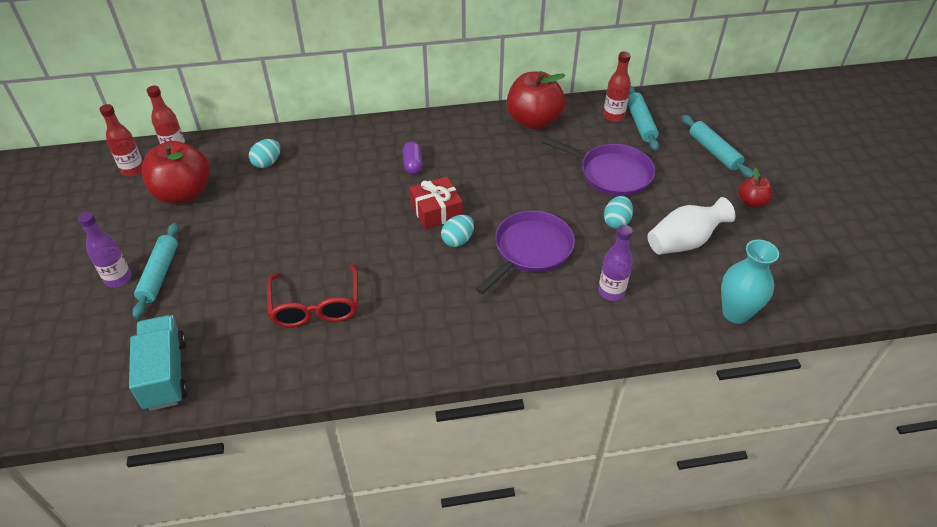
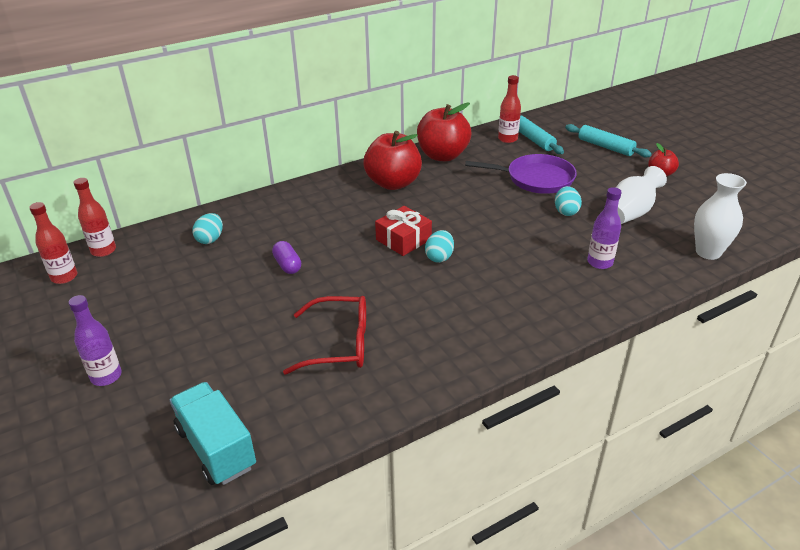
camera: 20 degrees left, 10 degrees down
turquoise rolling pin [132,223,179,319] -> none
red apple [141,141,210,204] -> red apple moved to [363,131,422,190]
red glasses [267,264,358,327] -> red glasses turned 60 degrees counterclockwise [283,296,366,375]
purple capsule [403,142,423,175] -> purple capsule moved to [272,241,301,274]
purple pan [476,211,575,294] -> none
turquoise vase [721,240,779,324] -> white vase [694,173,747,260]

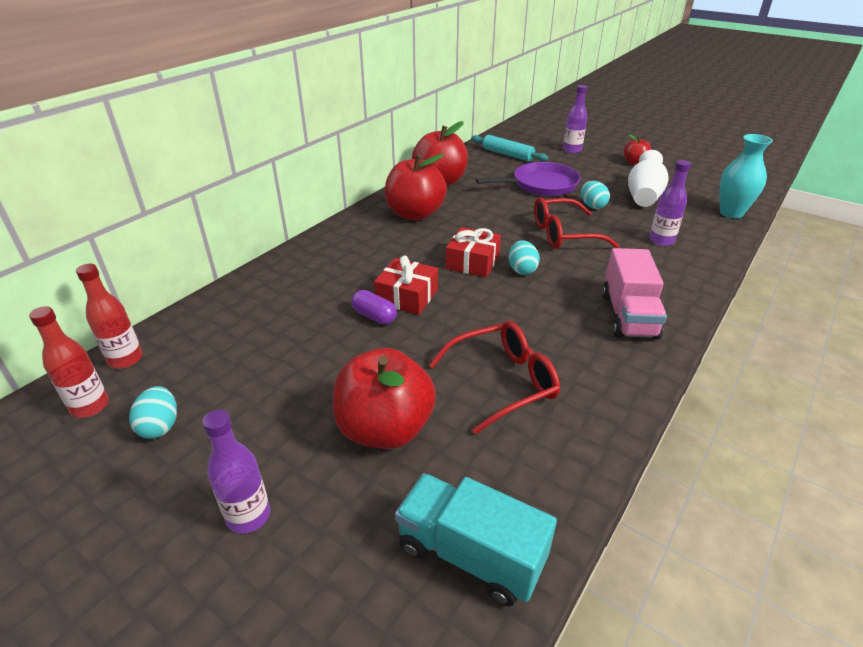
camera: 25 degrees left, 0 degrees up
turquoise egg [193,213,223,244] -> turquoise egg moved to [129,386,177,439]
red bottle [498,75,521,143] -> none
turquoise rolling pin [565,124,652,158] -> purple bottle [563,85,587,153]
white vase [694,173,747,260] -> turquoise vase [720,134,773,218]
none -> red apple [333,348,436,449]
none -> red gift [374,256,438,315]
none -> red glasses [534,197,619,249]
none -> pink truck [602,248,667,340]

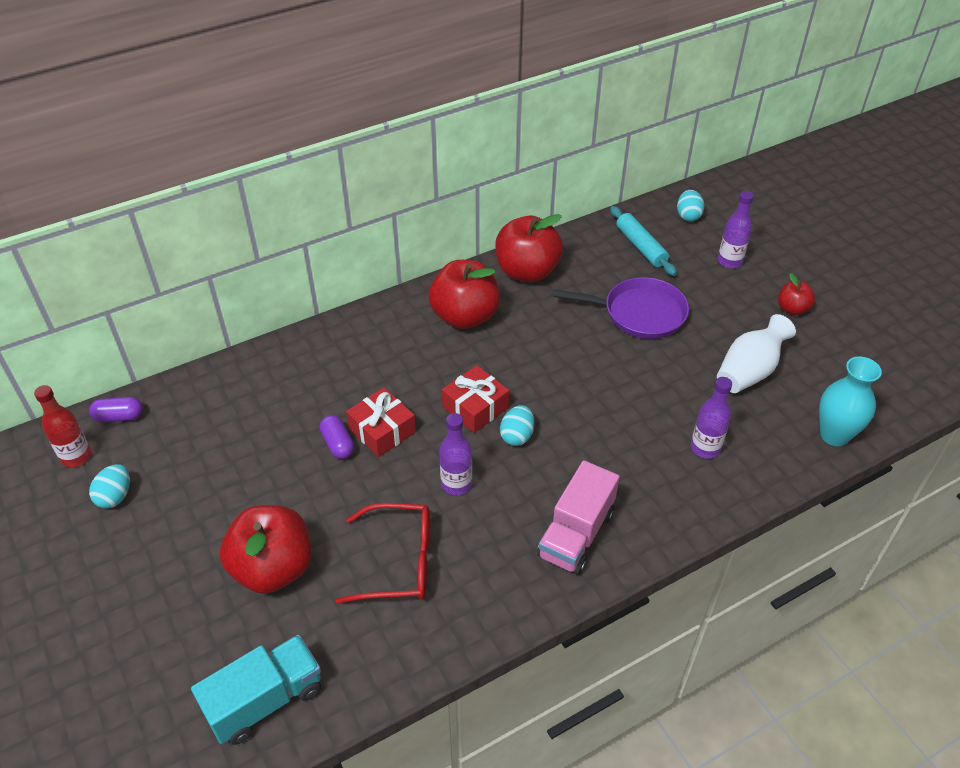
camera: 25 degrees right, 10 degrees up
red bottle [76,264,143,369] -> purple capsule [89,397,143,423]
purple bottle [202,410,270,534] -> purple bottle moved to [439,413,472,495]
turquoise truck [395,473,557,606] -> turquoise truck turned 90 degrees clockwise [191,635,321,745]
red glasses [534,197,619,249] -> none
turquoise egg [581,181,610,209] -> turquoise egg moved to [677,190,705,221]

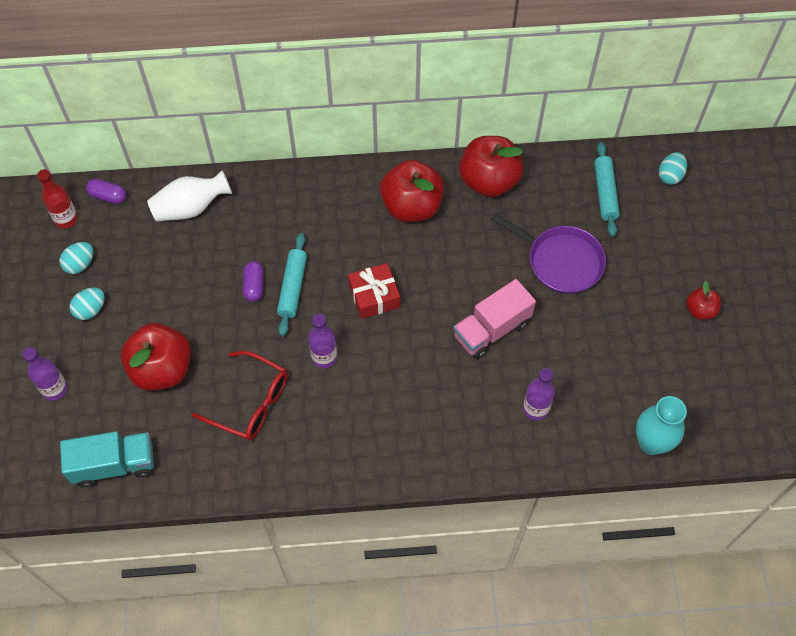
camera: 25 degrees right, 15 degrees up
red gift [346,387,416,457] -> turquoise rolling pin [277,233,307,336]
turquoise egg [500,405,534,446] -> turquoise egg moved to [70,288,105,320]
pink truck [537,460,620,575] -> pink truck moved to [453,279,536,359]
white vase [717,314,796,393] -> white vase moved to [147,170,232,222]
purple bottle [718,191,754,268] -> purple bottle moved to [22,347,68,401]

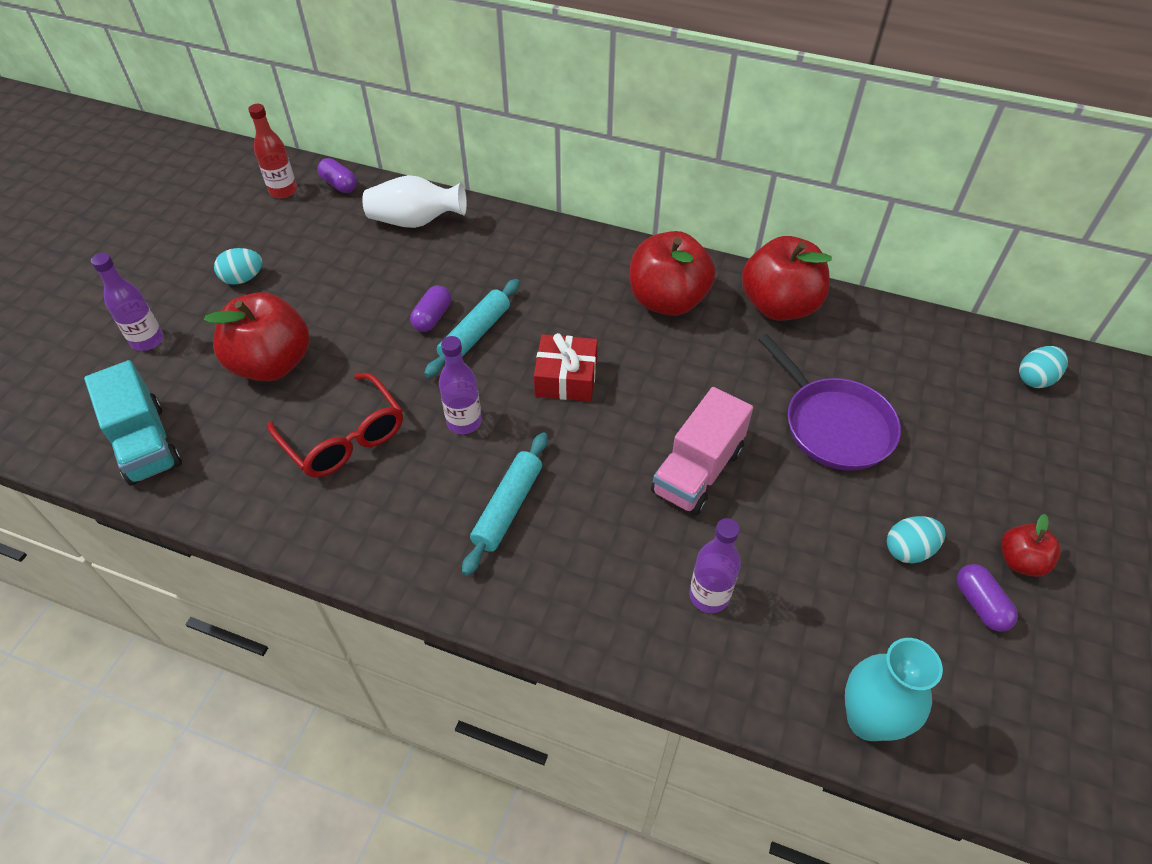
camera: 25 degrees right, 10 degrees down
turquoise egg [59,242,93,274] -> turquoise egg moved to [887,516,946,563]
turquoise truck [60,432,154,488] -> turquoise truck turned 45 degrees clockwise [84,360,182,486]
pink truck [453,279,536,359] -> pink truck turned 45 degrees counterclockwise [651,387,753,515]
turquoise rolling pin [594,142,620,237] -> turquoise rolling pin moved to [462,432,548,576]
none -> purple capsule [957,564,1018,632]

